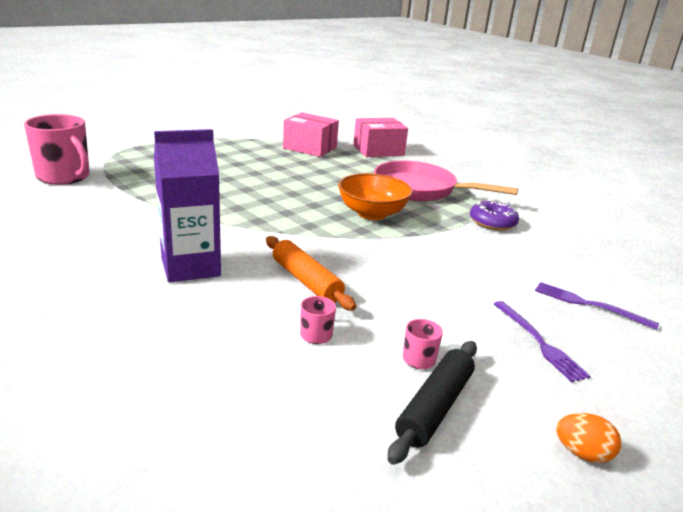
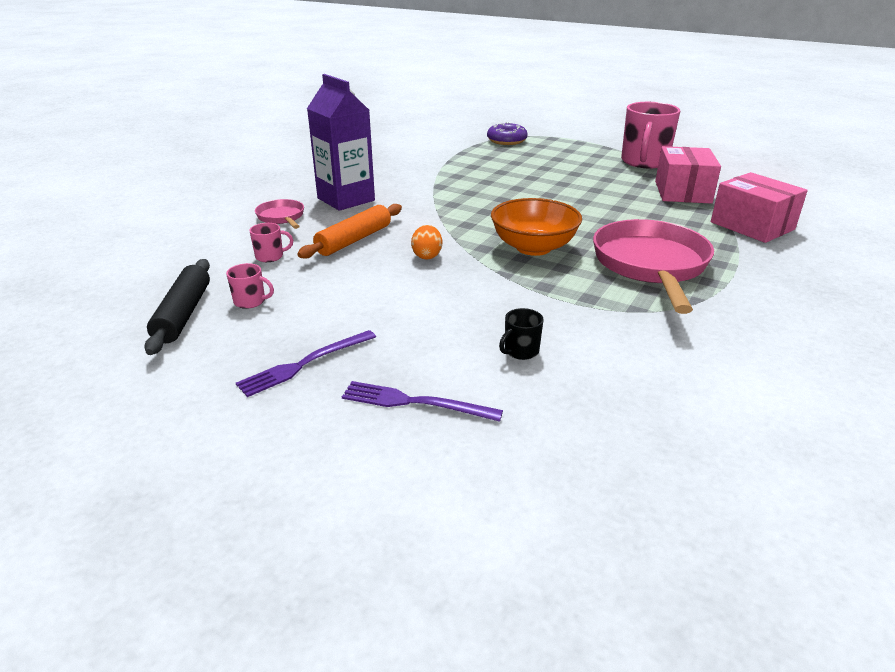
camera: 75 degrees right, 5 degrees up
pink mug [24,114,90,185] -> pink mug moved to [621,102,680,168]
black rolling pin [388,341,477,465] -> black rolling pin turned 75 degrees clockwise [144,259,210,355]
purple donut [470,201,519,231] -> purple donut moved to [487,122,527,145]
purple fork [535,282,659,330] -> purple fork turned 90 degrees counterclockwise [342,381,503,422]
orange egg [556,413,621,463] -> orange egg moved to [411,225,442,260]
none -> pink pan [255,199,304,229]
none -> black mug [499,308,543,360]

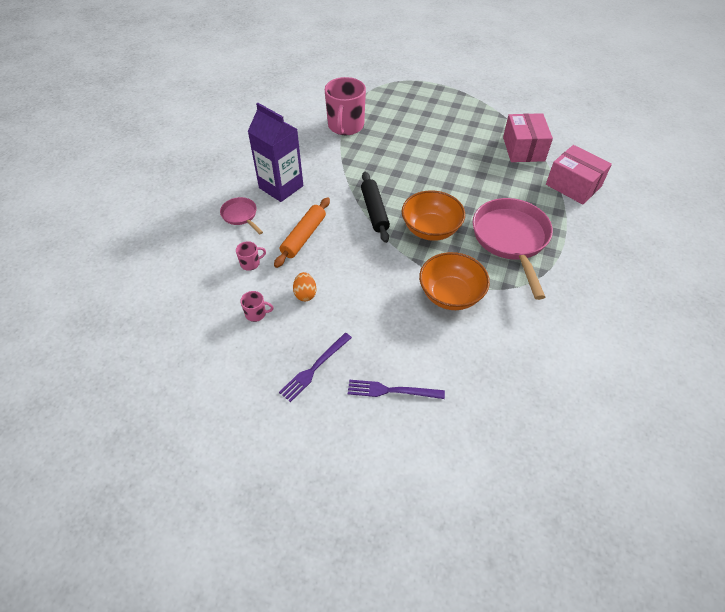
camera: 10 degrees left, 20 degrees up
black rolling pin [144,259,210,355] -> black rolling pin moved to [361,172,390,243]
orange egg [411,225,442,260] -> orange egg moved to [293,272,317,301]
purple donut [487,122,527,145] -> none
black mug [499,308,543,360] -> none
pink mug [621,102,680,168] -> pink mug moved to [325,77,366,135]
none -> orange bowl [419,252,490,310]

